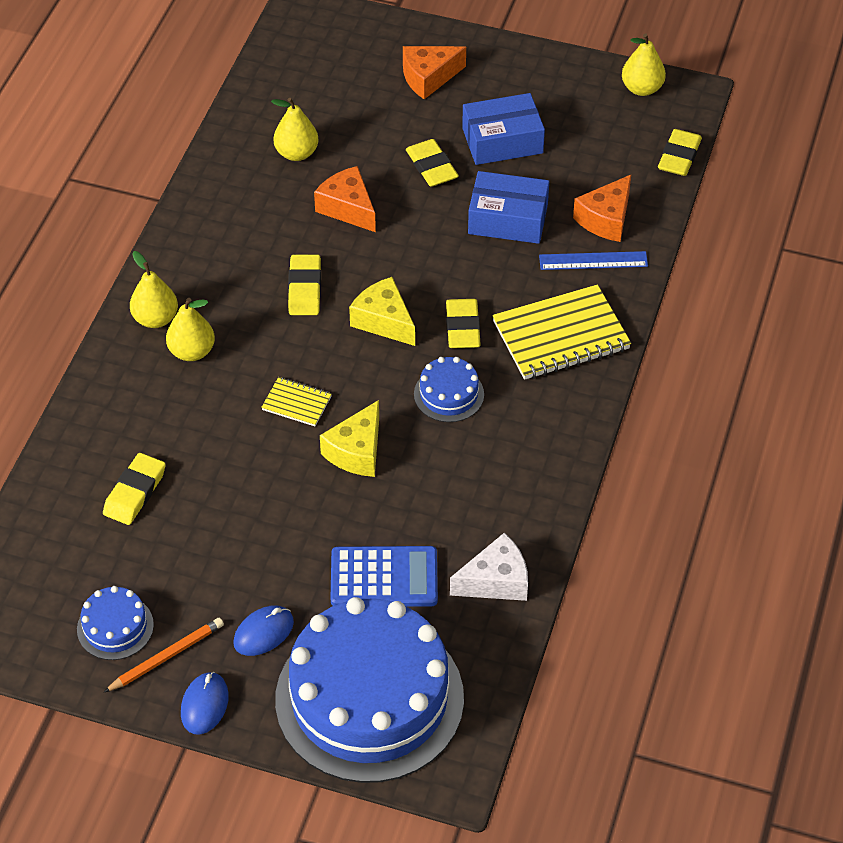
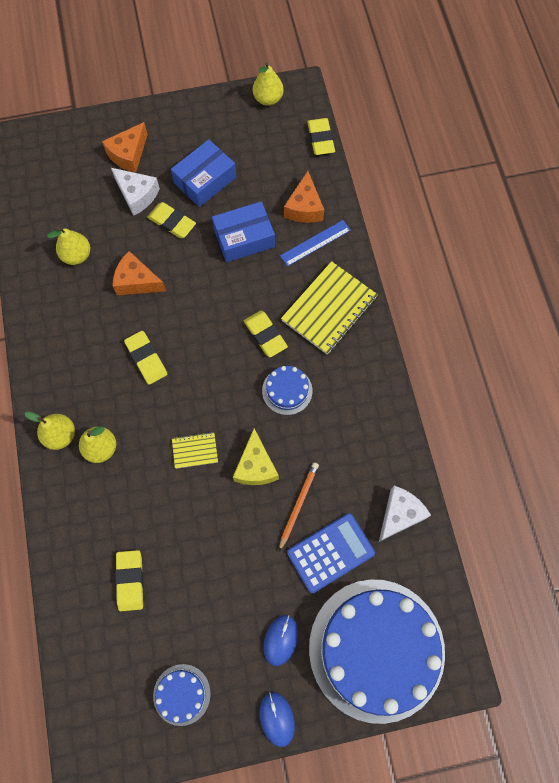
camera: 30 degrees left, 20 degrees up
orange pencil [104,618,224,692] -> orange pencil moved to [279,463,319,551]
yellow cheese [349,277,415,346] -> none
none -> white cheese [111,168,160,216]

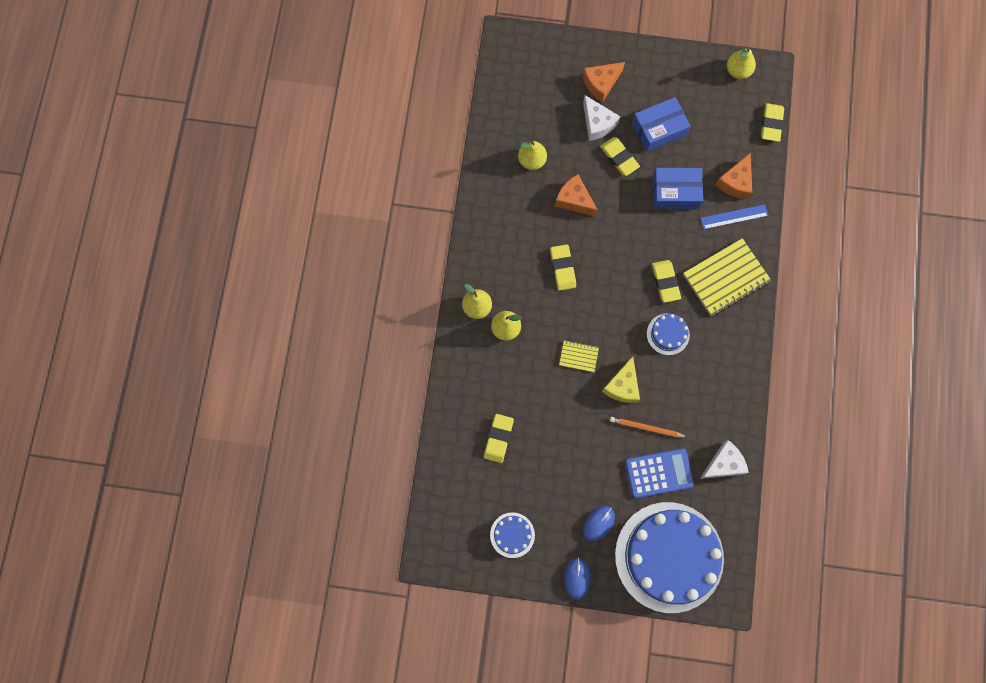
camera: 20 degrees right, 5 degrees up
orange pencil [279,463,319,551] -> orange pencil turned 120 degrees counterclockwise [610,417,687,438]

